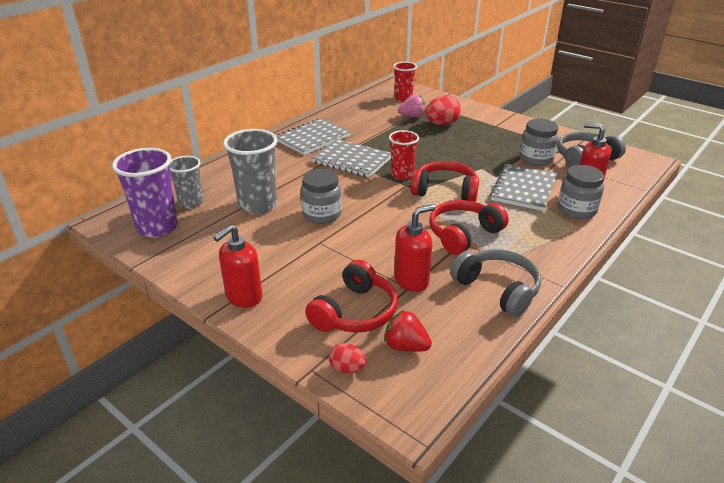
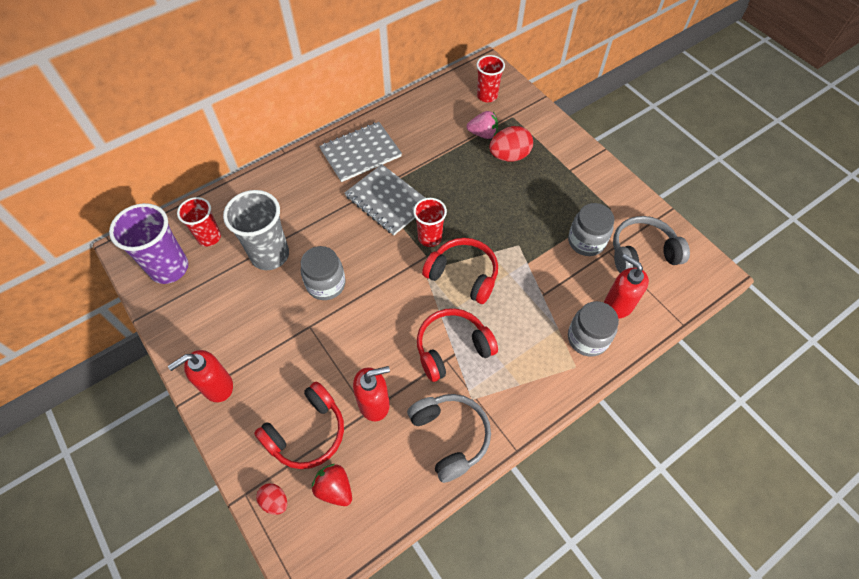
camera: 15 degrees right, 25 degrees up
grey cup [170,156,203,209] -> red cup [177,197,221,247]
grey notebook [490,163,557,211] -> none

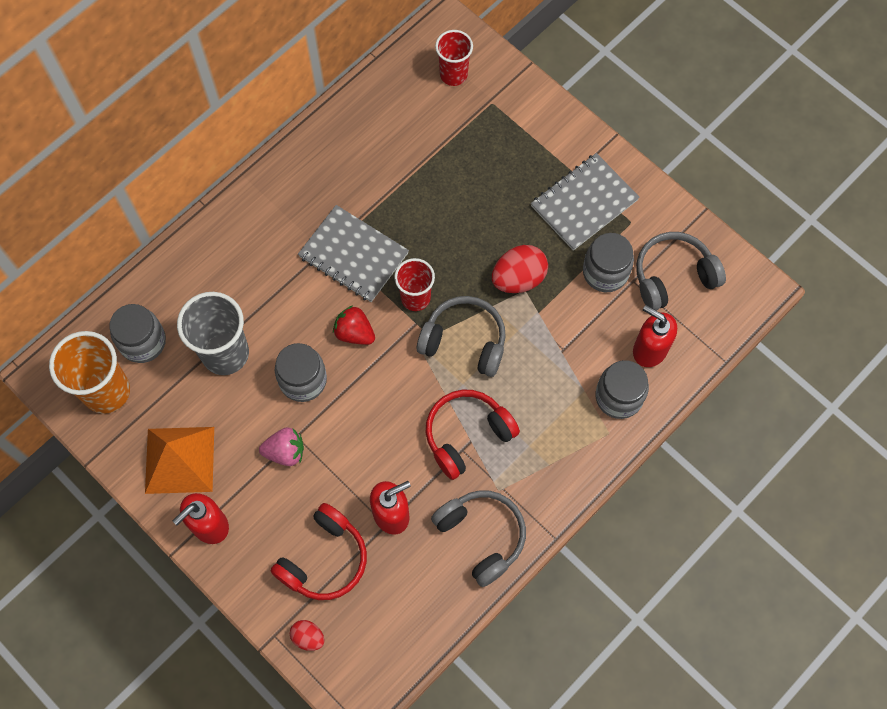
camera: 10 degrees left, 10 degrees up
purple cup [109,203,188,284] -> orange cup [49,331,130,414]
red cup [177,197,221,247] -> grey jar [109,304,166,363]
red strawberry [312,464,352,506] -> red strawberry moved to [333,306,375,345]
grey notebook [319,122,402,182] -> grey notebook moved to [531,153,640,251]
red headphones [422,238,498,304] -> grey headphones [417,296,506,377]
pink strawberry [467,111,498,139] -> pink strawberry moved to [259,427,304,466]
red egg [489,126,533,162] -> red egg moved to [492,245,548,293]
none -> orange pyramid [145,427,214,494]

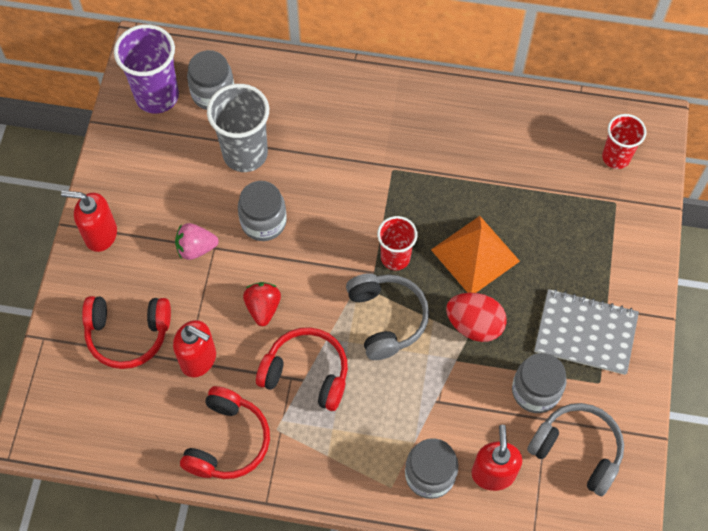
camera: 55 degrees right, 5 degrees down
orange cup [49,331,130,414] -> purple cup [114,24,179,114]
orange pyramid [145,427,214,494] -> orange pyramid moved to [431,216,520,293]
pink strawberry [259,427,304,466] -> pink strawberry turned 120 degrees clockwise [175,223,219,260]
red egg [290,620,324,651] -> none
grey notebook [298,205,409,302] -> none
red strawberry [333,306,375,345] -> red strawberry moved to [243,282,281,327]
grey headphones [431,490,526,587] -> red headphones [180,386,270,479]

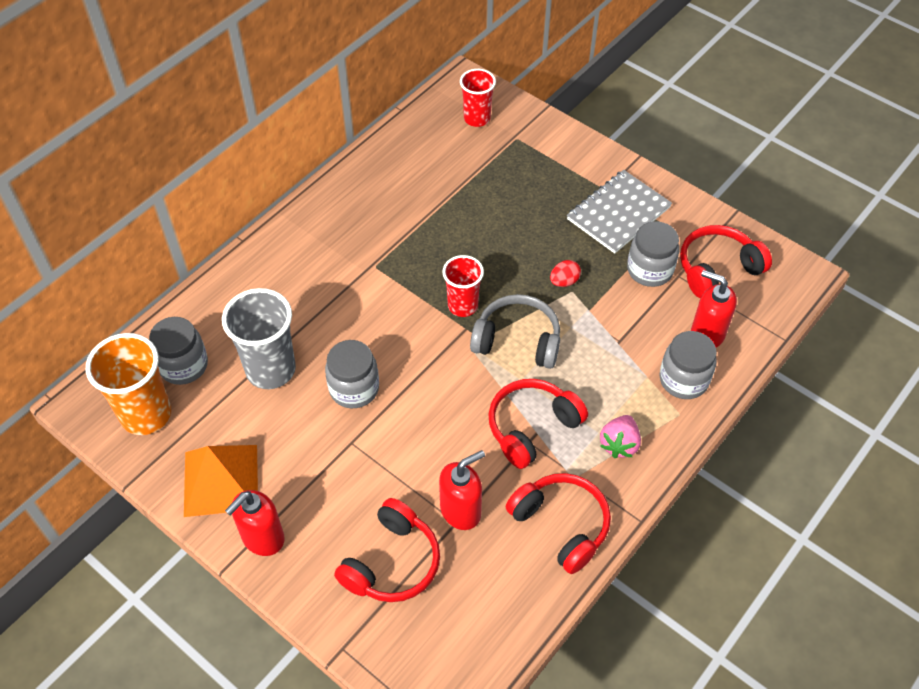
camera: 60 degrees left, 10 degrees down
purple cup [114,24,179,114] -> orange cup [86,333,171,435]
pink strawberry [175,223,219,260] -> pink strawberry moved to [600,415,641,458]
red strawberry [243,282,281,327] -> none
orange pyramid [431,216,520,293] -> orange pyramid moved to [184,445,258,517]
red egg [446,293,507,342] -> red egg [550,260,581,287], size x0.56
grey headphones [527,403,624,496] -> red headphones [680,225,772,298]

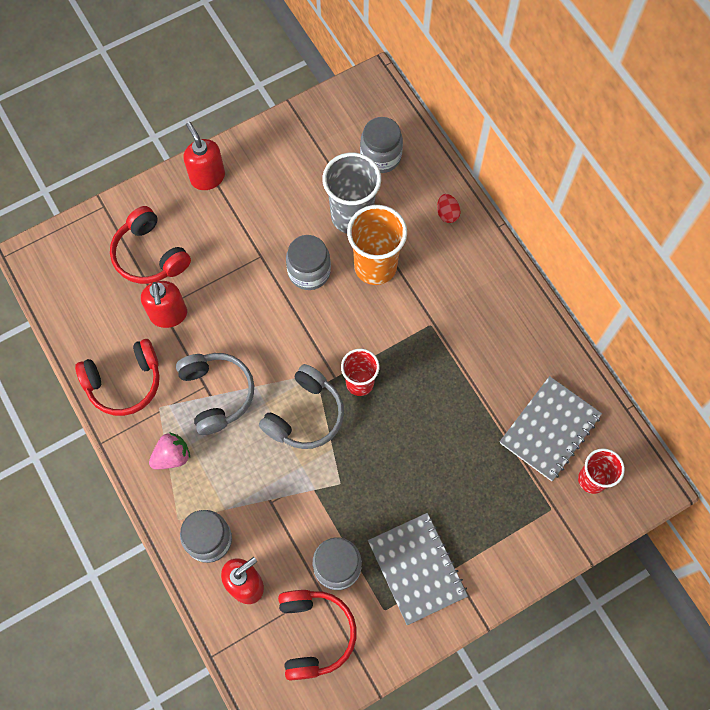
camera: 110 degrees right, 15 degrees up
orange cup [86,333,171,435] -> orange cup moved to [347,205,407,285]
orange pyramid [184,445,258,517] -> none
red headphones [488,379,588,469] -> grey headphones [176,353,254,435]
red egg [550,260,581,287] -> red egg moved to [437,194,461,223]
pink strawberry [600,415,641,458] -> pink strawberry turned 105 degrees clockwise [149,432,190,469]
none -> grey notebook [500,376,602,481]

